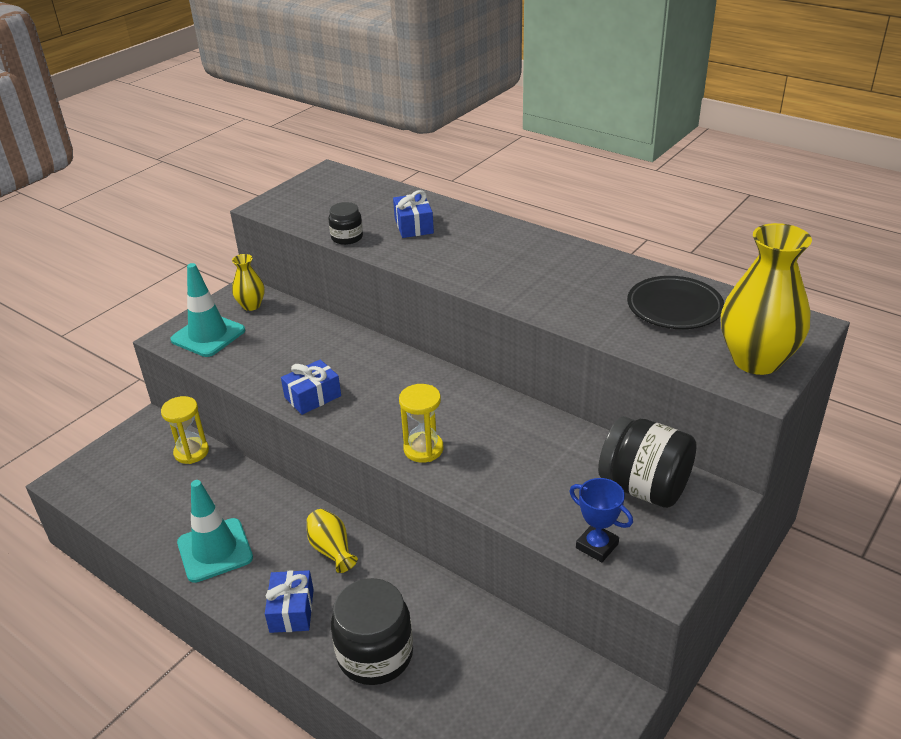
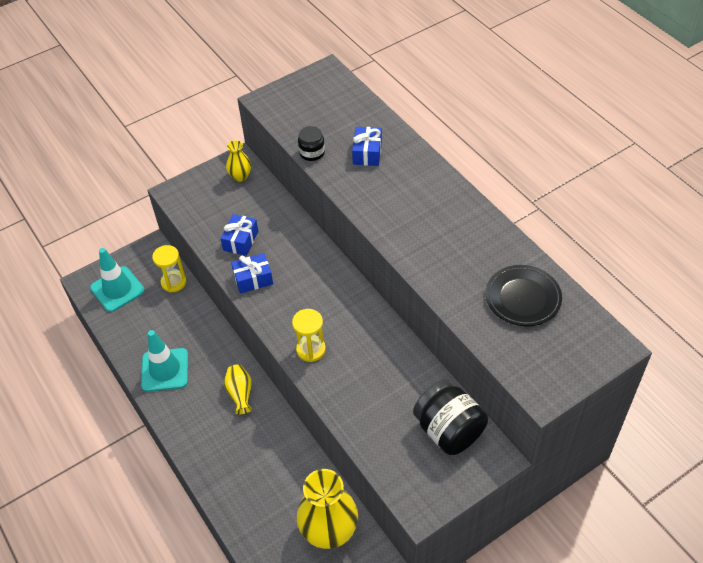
camera: 20 degrees right, 15 degrees up
turquoise traffic cone [170,263,245,357] -> turquoise traffic cone moved to [90,248,145,312]
blue gift [265,570,314,633] -> blue gift moved to [220,214,258,256]
black jar [331,578,413,685] -> none
blue trophy [569,478,633,562] -> none
yellow vase [721,223,812,375] -> yellow vase moved to [296,469,358,549]

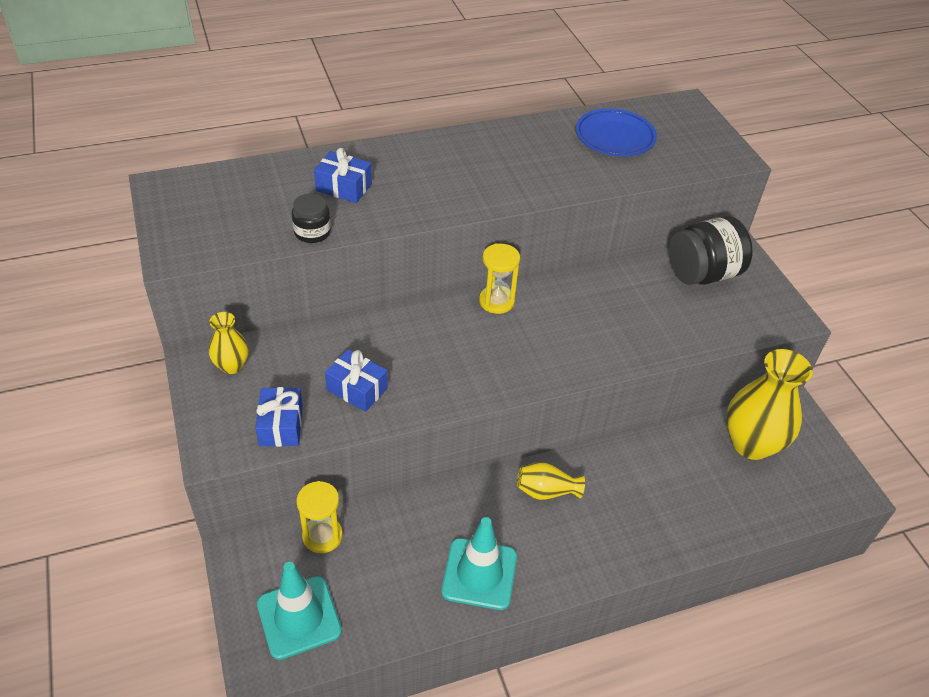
camera: 80 degrees left, 5 degrees down
blue gift [231,253,273,294] -> blue gift moved to [255,387,303,447]
yellow hourglass [292,309,326,362] -> yellow hourglass moved to [479,243,520,314]
black plate [486,265,562,326] -> blue plate [576,108,657,156]

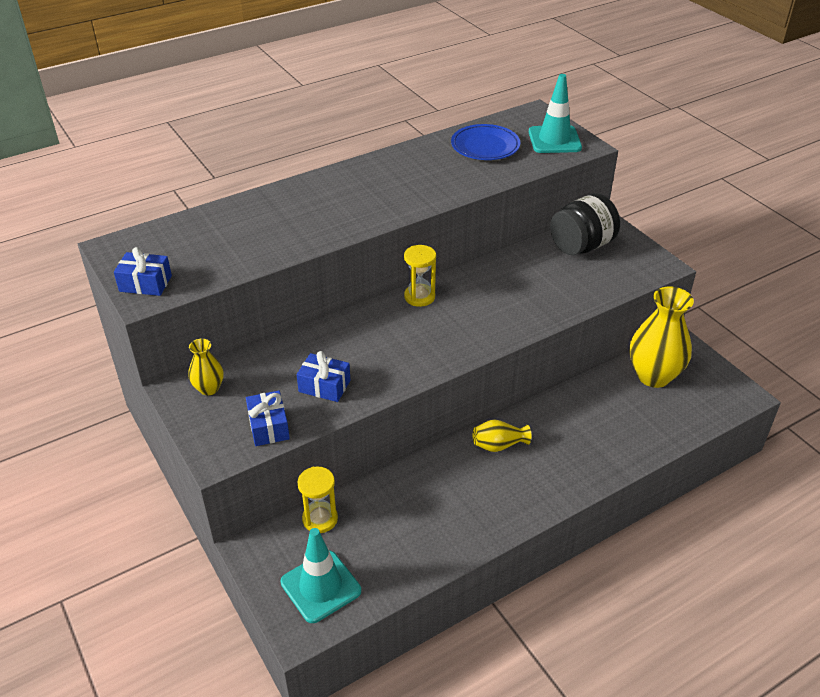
camera: 10 degrees left, 5 degrees down
black jar [292,194,331,243] -> none
blue gift [314,148,372,203] -> blue gift moved to [114,247,172,296]
turquoise traffic cone [441,517,517,610] -> turquoise traffic cone moved to [529,74,582,153]

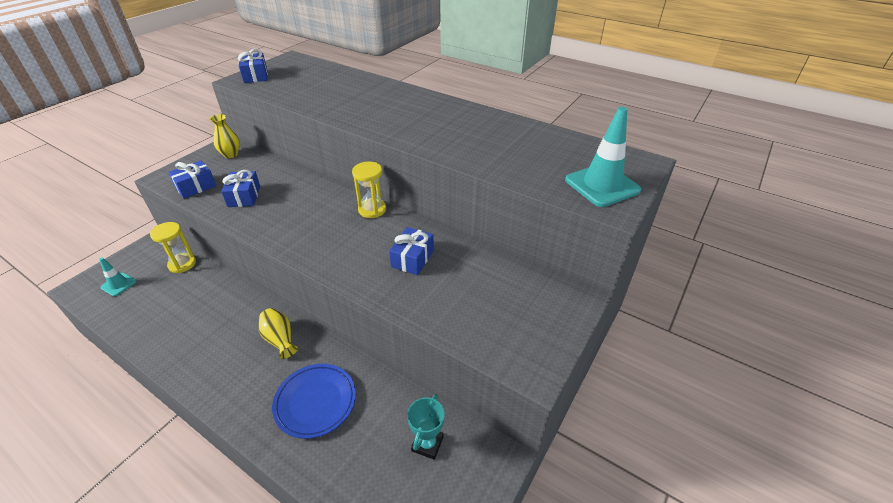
camera: 65 degrees right, 0 degrees up
turquoise traffic cone [281,528,361,623] -> turquoise traffic cone [99,258,137,296], size x0.55
blue plate [451,124,520,160] -> blue plate moved to [272,364,356,439]
black jar [550,193,620,255] -> none
yellow vase [630,286,694,388] -> turquoise trophy [407,394,445,460]
none -> blue gift [389,227,434,275]

